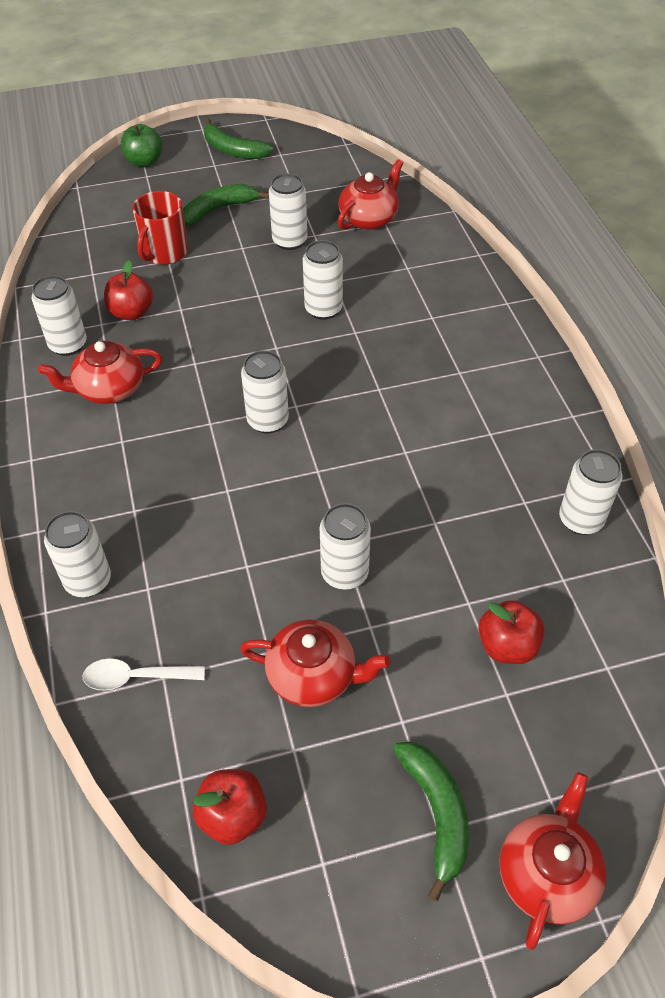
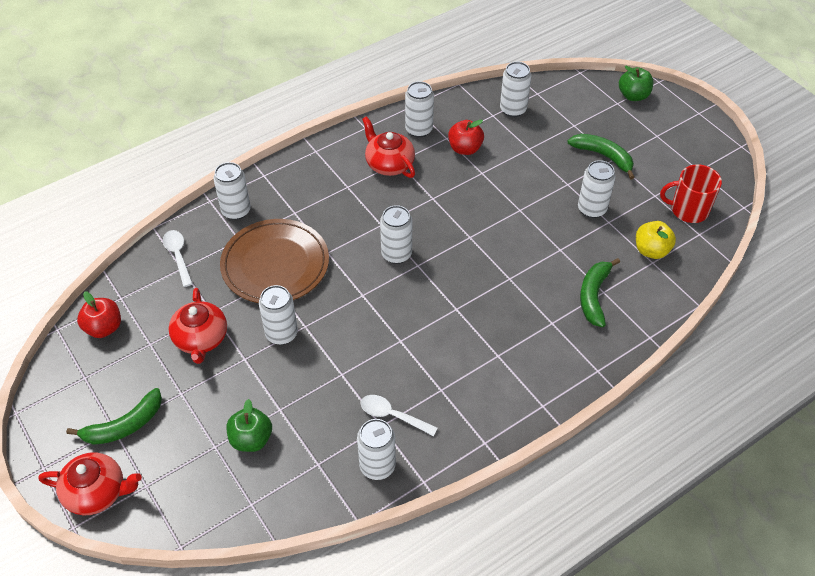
camera: 70 degrees right, 0 degrees up
red mug [132,191,188,265] -> red mug moved to [660,164,722,223]
green banana [204,118,273,159] -> green banana moved to [580,258,620,327]
white can [303,240,343,320] -> white can moved to [500,62,531,117]
red teapot [337,159,403,230] -> yellow apple [636,221,676,259]
red apple [478,600,545,664] -> green apple [227,399,272,452]
none -> brown plate [220,219,329,303]
none -> white spoon [361,395,438,436]

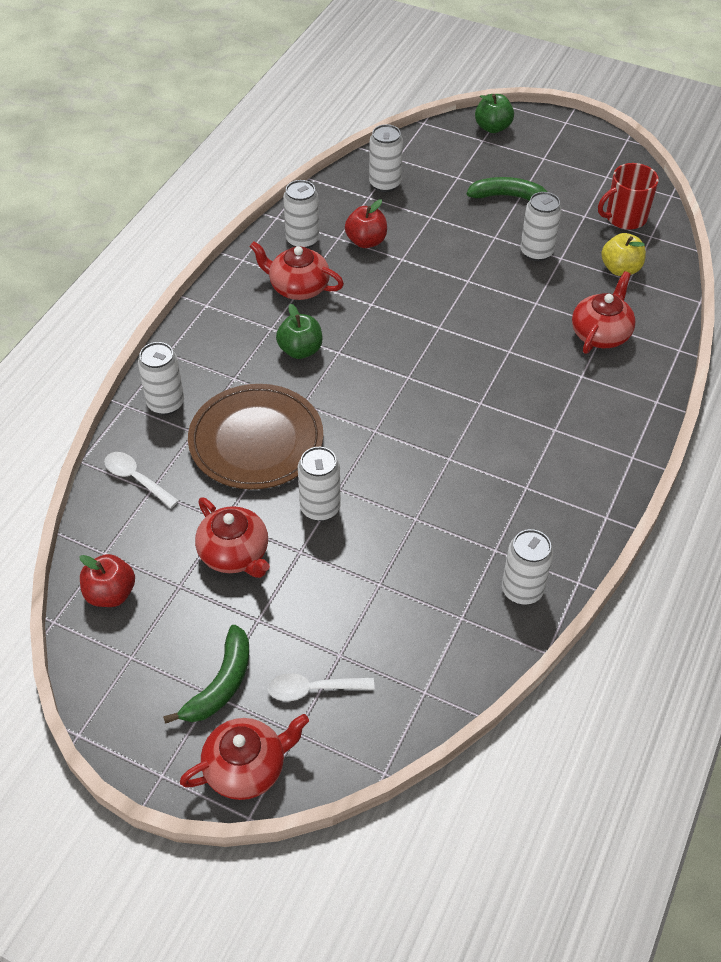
camera: 30 degrees left, 0 degrees up
green apple [227,399,272,452] -> green apple moved to [276,304,322,359]
white spoon [361,395,438,436] -> white spoon moved to [268,673,375,701]
white can [380,205,412,264] -> none
green banana [580,258,620,327] -> red teapot [572,271,636,354]

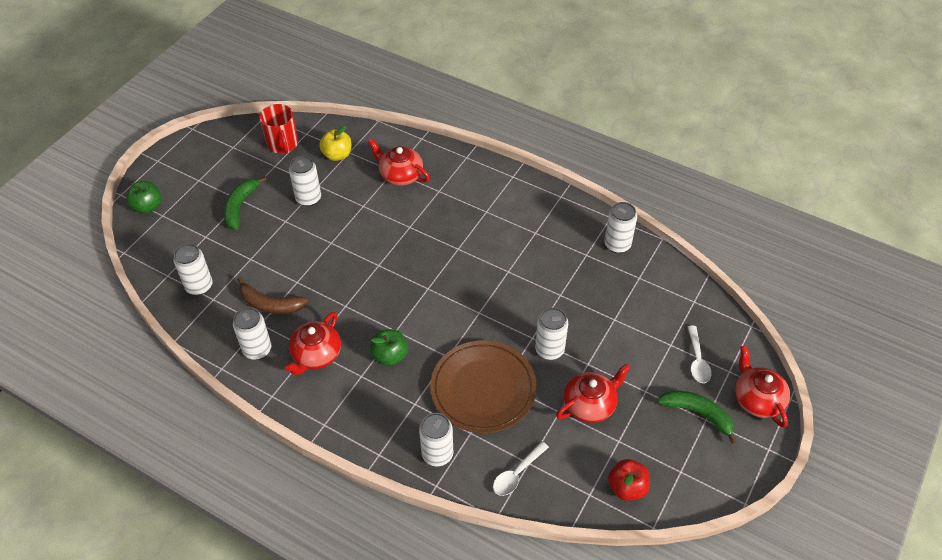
camera: 85 degrees left, 0 degrees up
red apple [345,200,387,248] -> brown banana [237,276,308,314]

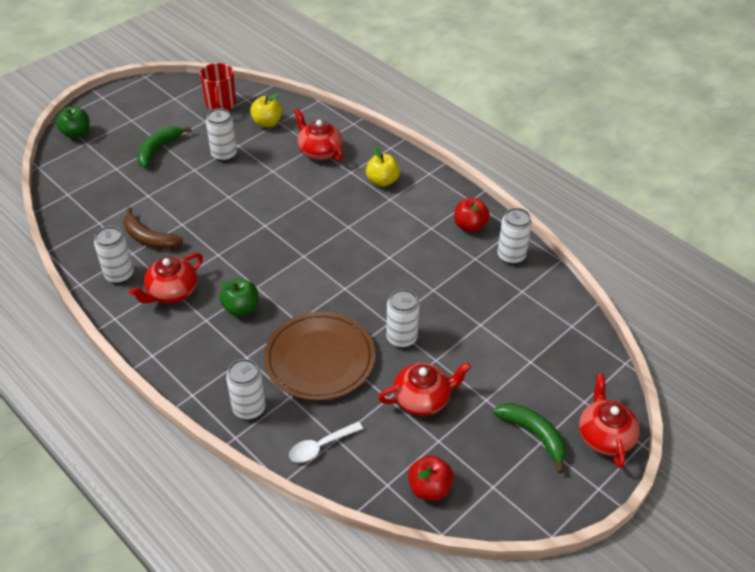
camera: 15 degrees right, 5 degrees down
white can [173,244,213,295] -> none
white spoon [688,326,712,383] -> none
none -> yellow apple [366,147,400,187]
none -> red apple [454,198,490,232]

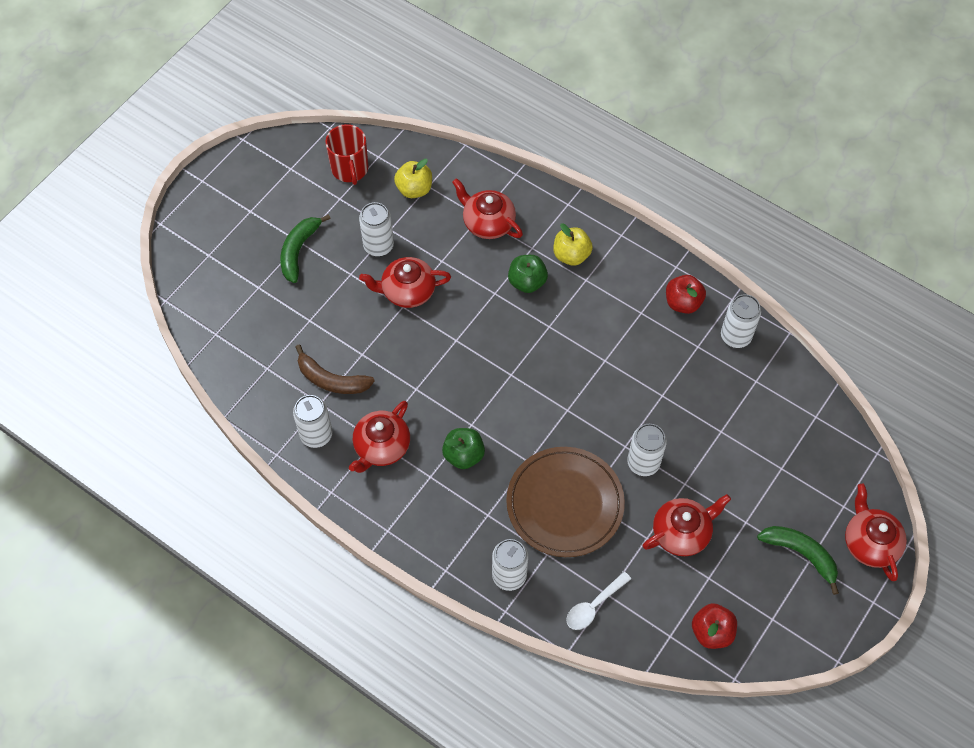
camera: 10 degrees left, 15 degrees up
green apple [56,107,89,139] -> green apple moved to [508,255,548,293]
none -> red teapot [359,257,451,308]

